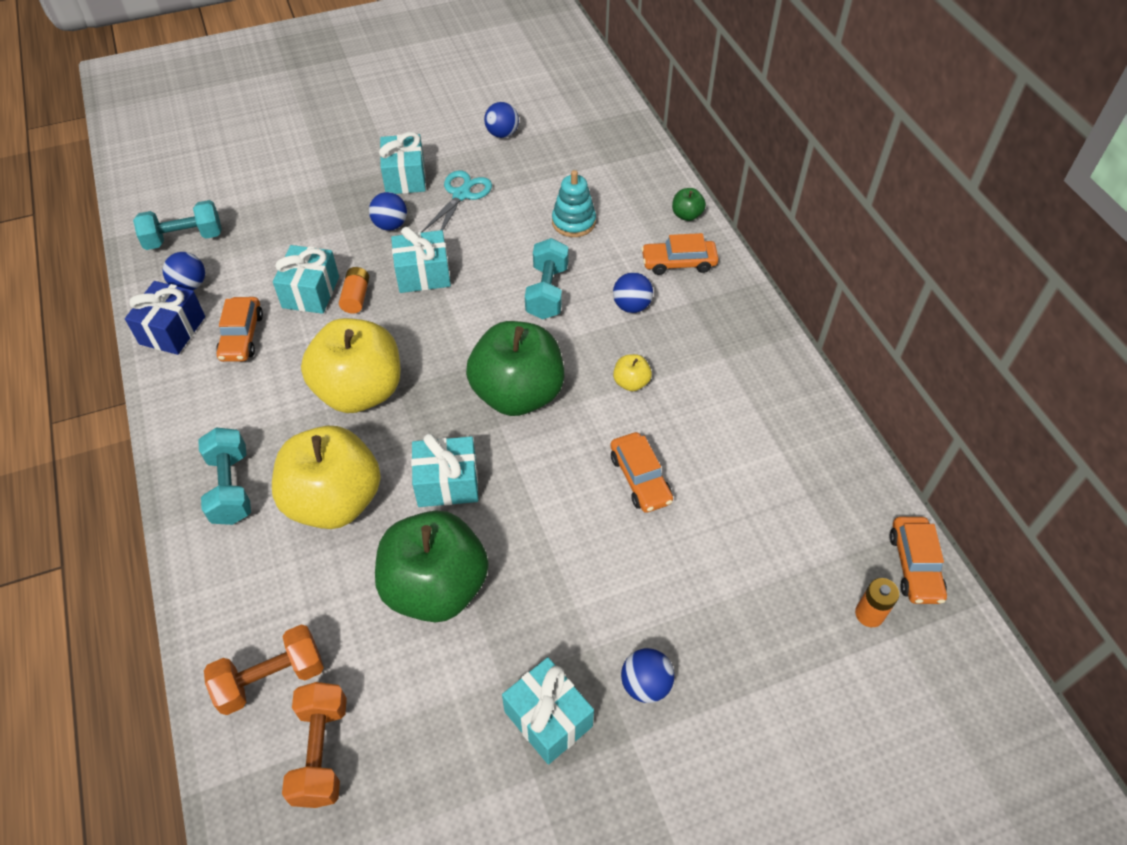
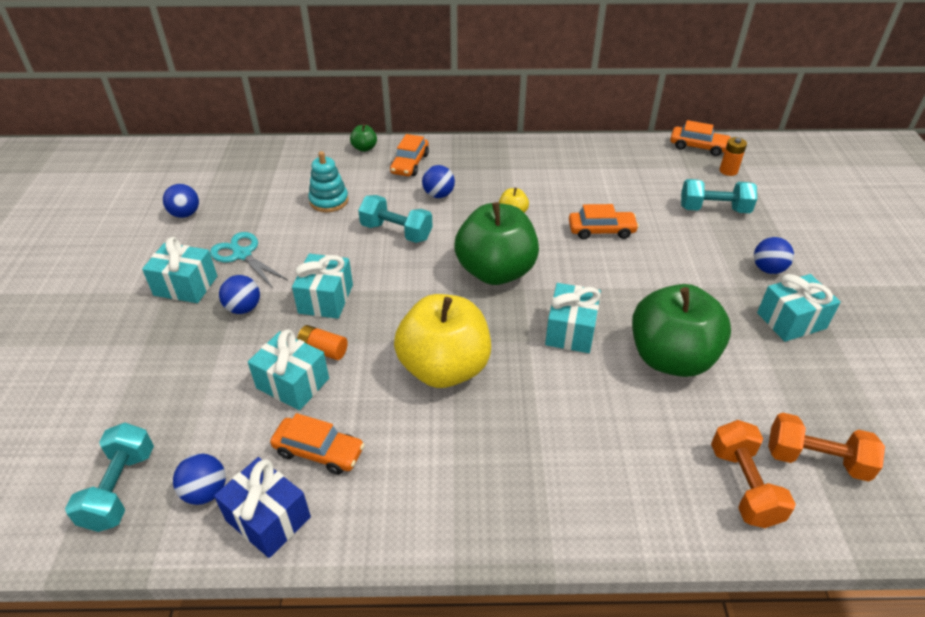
camera: 70 degrees left, 10 degrees down
turquoise dumbbell [198,427,251,525] -> turquoise dumbbell moved to [681,179,757,213]
yellow apple [272,426,381,529] -> none

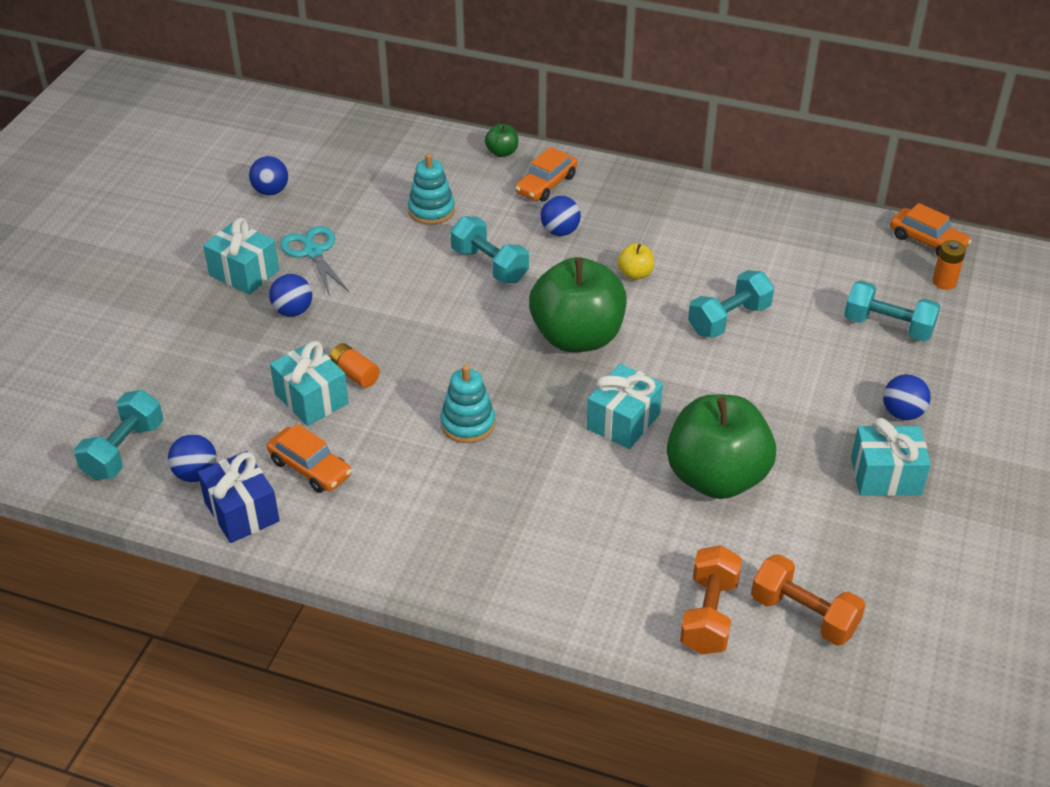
camera: 20 degrees right, 0 degrees up
turquoise gift [292,254,353,319] -> none
yellow apple [394,294,491,388] -> turquoise stacking toy [440,365,495,443]
orange car [569,204,639,239] -> turquoise dumbbell [688,270,774,338]

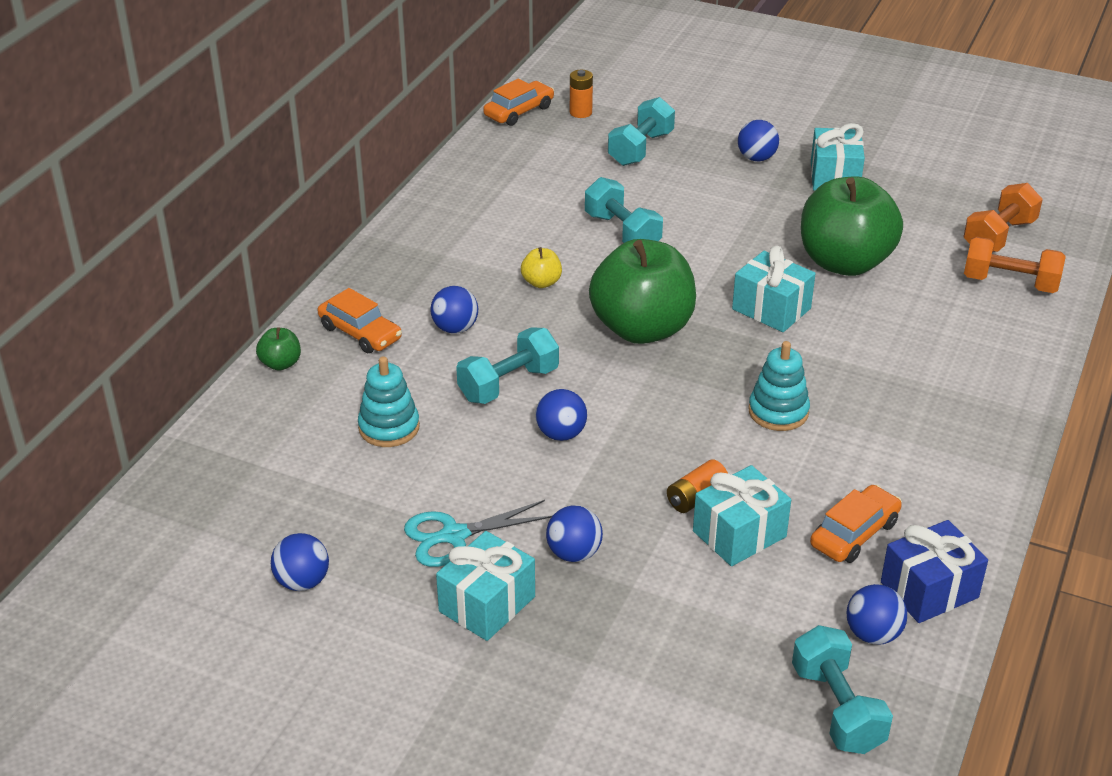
camera: 85 degrees left, 5 degrees down
turquoise dumbbell [74,390,163,480] -> turquoise dumbbell turned 45 degrees clockwise [792,625,893,754]
none -> blue ball [535,389,587,441]

